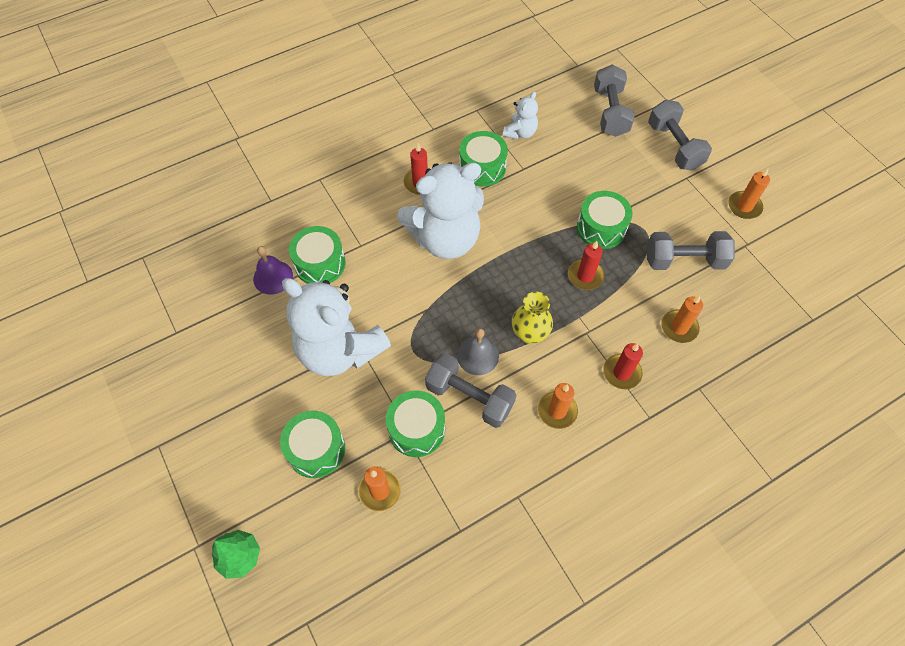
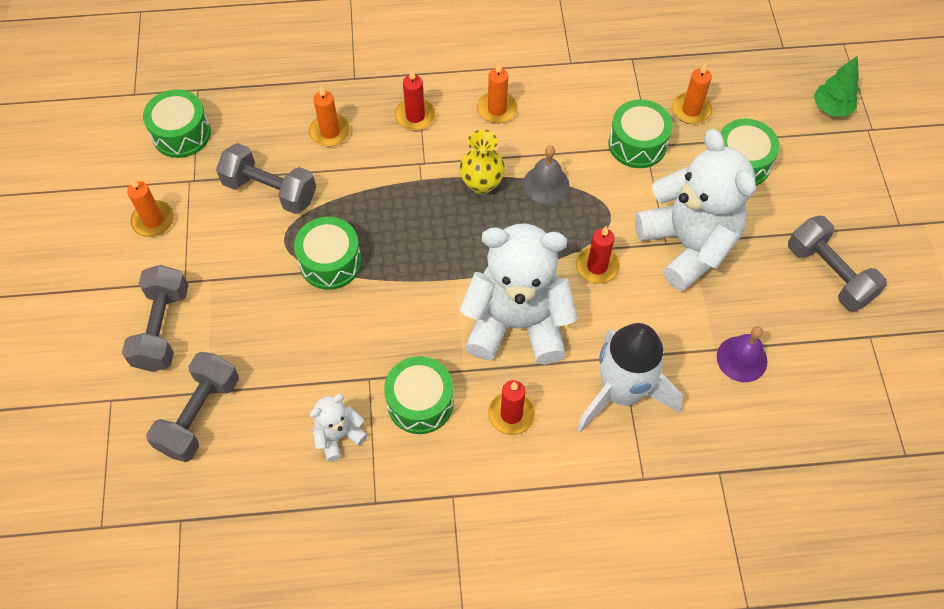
camera: 155 degrees left, 0 degrees up
green drum [289,226,346,284] -> green drum moved to [143,89,211,158]
grey dumbbell [425,353,516,428] -> grey dumbbell moved to [788,216,887,312]
red candle [568,241,604,290] -> red candle moved to [576,226,620,284]
none -> white rocket [577,323,683,432]

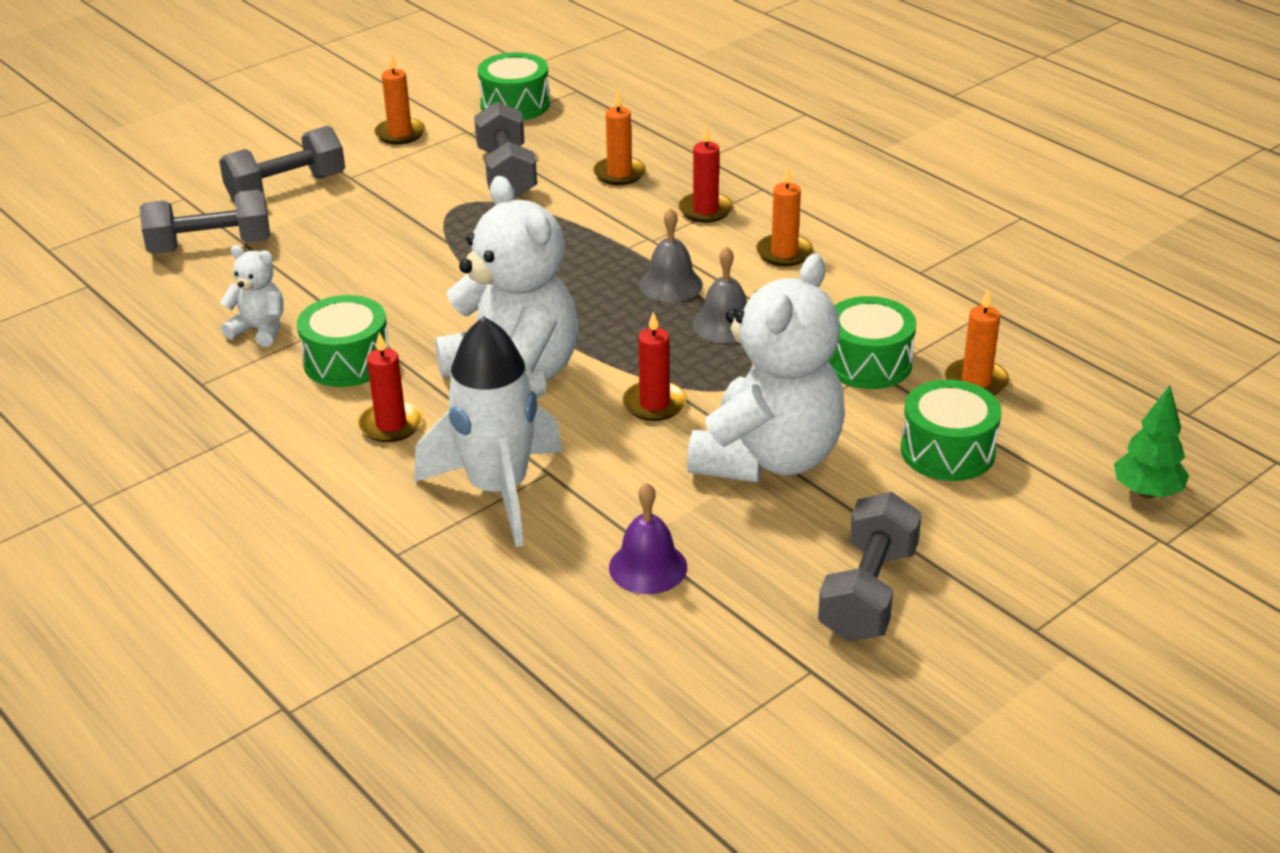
camera: 55 degrees right, 25 degrees down
green drum [294,217,362,290] -> none
yellow vase [459,130,505,194] -> grey bell [639,208,703,302]

